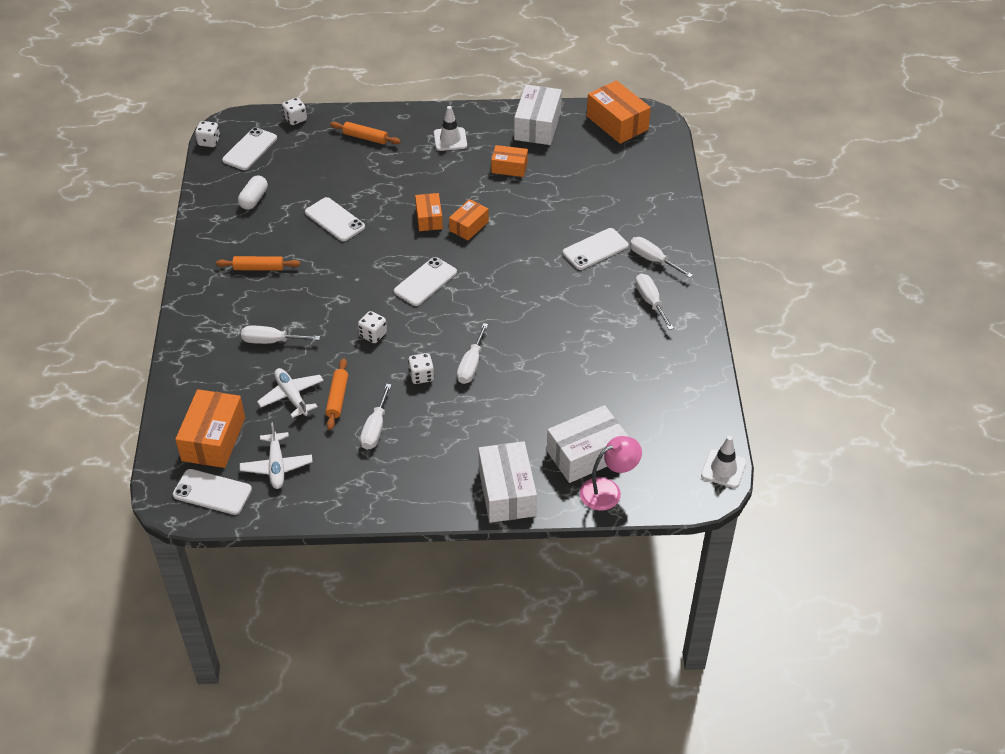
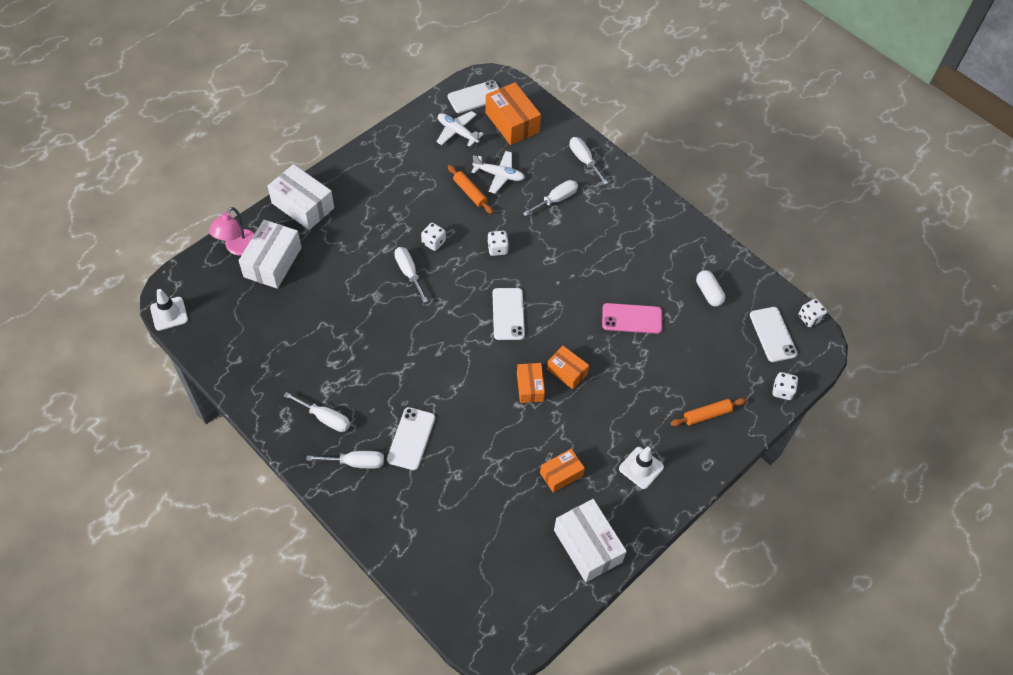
camera: 135 degrees right, 10 degrees up
orange rolling pin [216,256,300,271] -> none
white phone [305,197,365,242] -> pink phone [602,303,662,334]
white screwdriver [360,383,392,450] -> white screwdriver moved to [570,137,608,185]
orange box [587,80,651,144] -> none

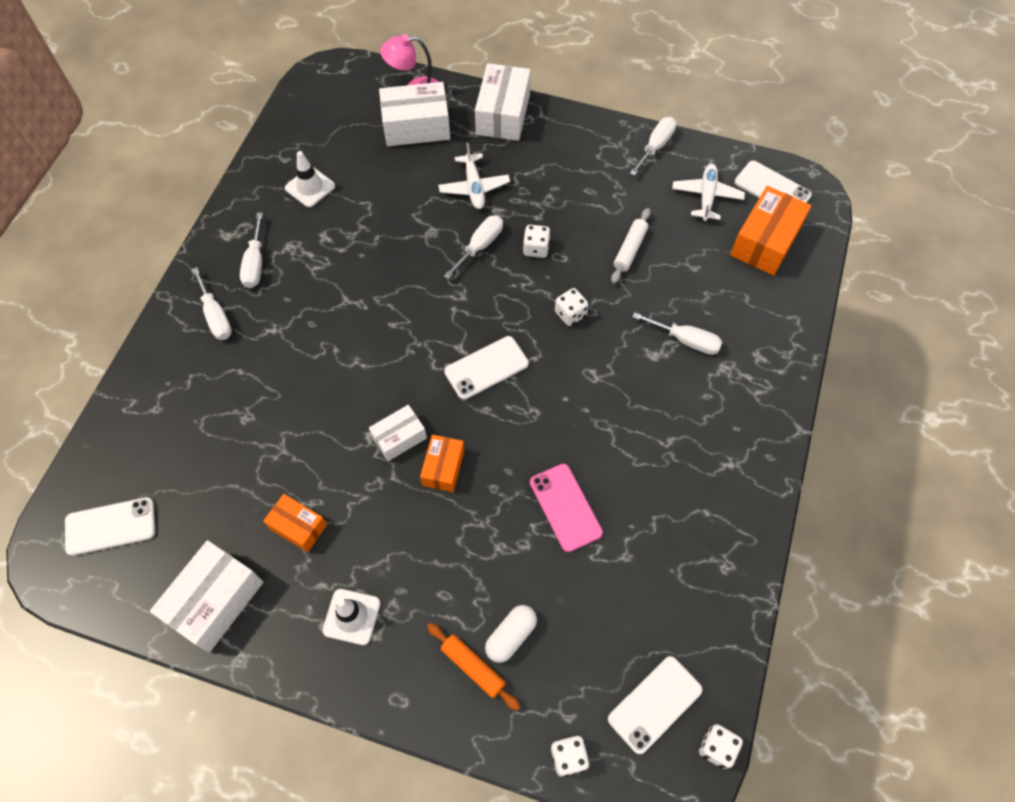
camera: 65 degrees right, 5 degrees up
white traffic cone [150,289,188,331] -> white traffic cone moved to [285,151,335,207]
white phone [387,407,435,470] -> white phone moved to [65,497,155,556]
orange rolling pin [448,165,493,214] -> white rolling pin [611,208,651,284]
white plane [471,151,525,193] -> white plane moved to [438,143,510,209]
orange box [517,363,545,403] -> white box [369,405,427,461]
white screwdriver [570,137,608,185] -> white screwdriver moved to [630,117,677,176]
white capsule [696,270,725,307] -> white capsule moved to [485,605,537,663]

